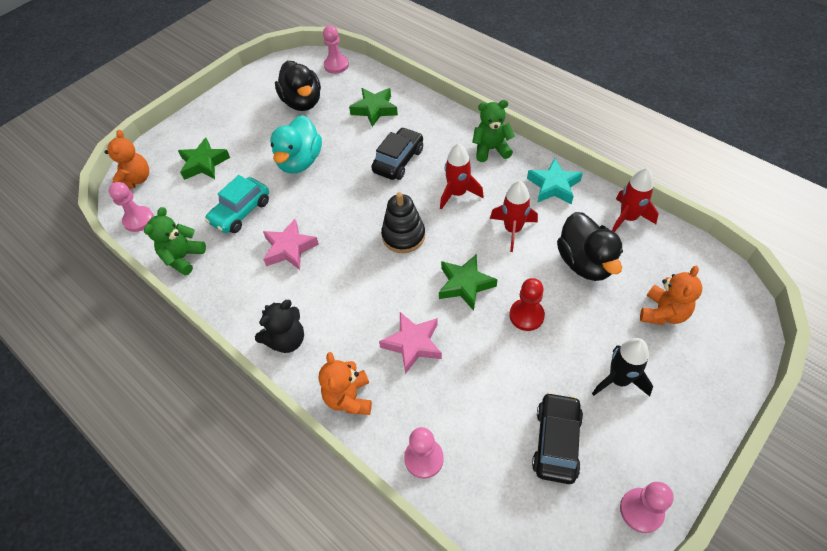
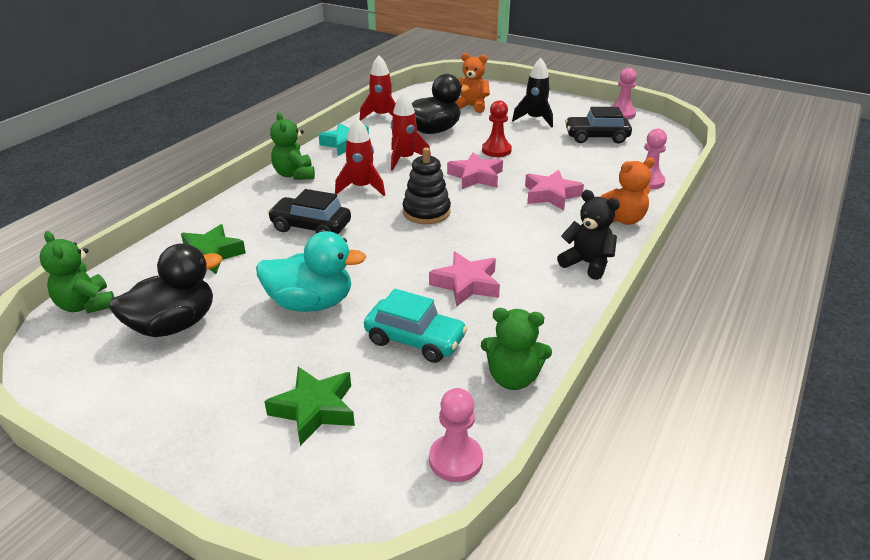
camera: 105 degrees left, 20 degrees down
orange teddy bear [104,130,149,189] -> none
pink pawn [323,25,349,74] -> green teddy bear [39,231,114,313]
green star [439,254,498,311] -> pink star [447,152,503,189]

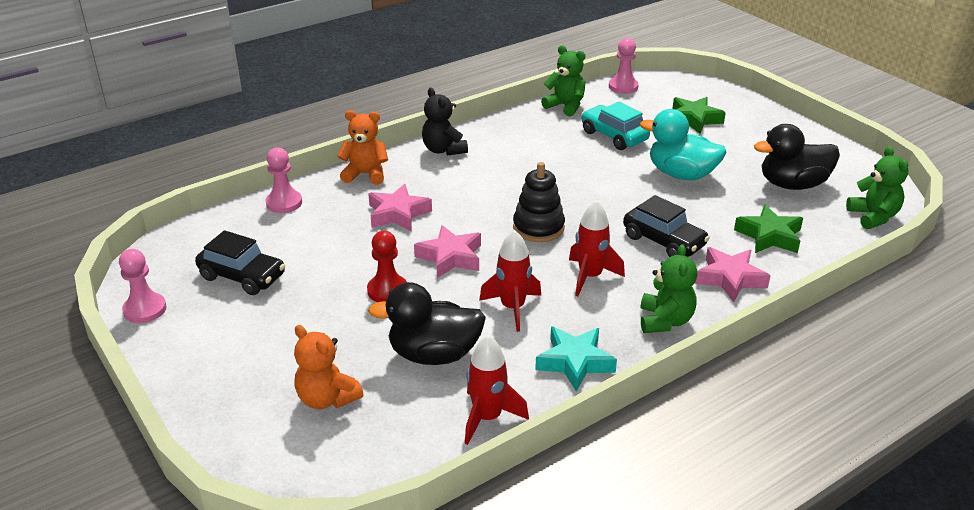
camera: 155 degrees left, 0 degrees up
pink star [429,251,500,307] -> pink star moved to [695,247,770,302]
black rocket [512,58,553,128] -> none

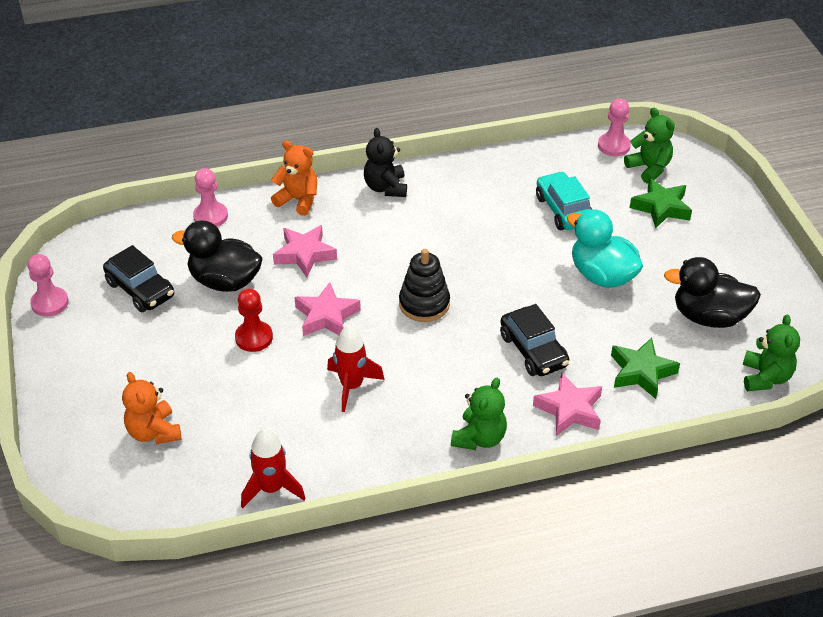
camera: 20 degrees right, 10 degrees up
black duck [368,282,486,365] -> black duck moved to [172,220,263,292]
turquoise star [535,327,617,391] -> none
green teddy bear [541,46,586,117] -> green teddy bear moved to [624,107,675,184]
red rocket [569,200,625,296] -> none

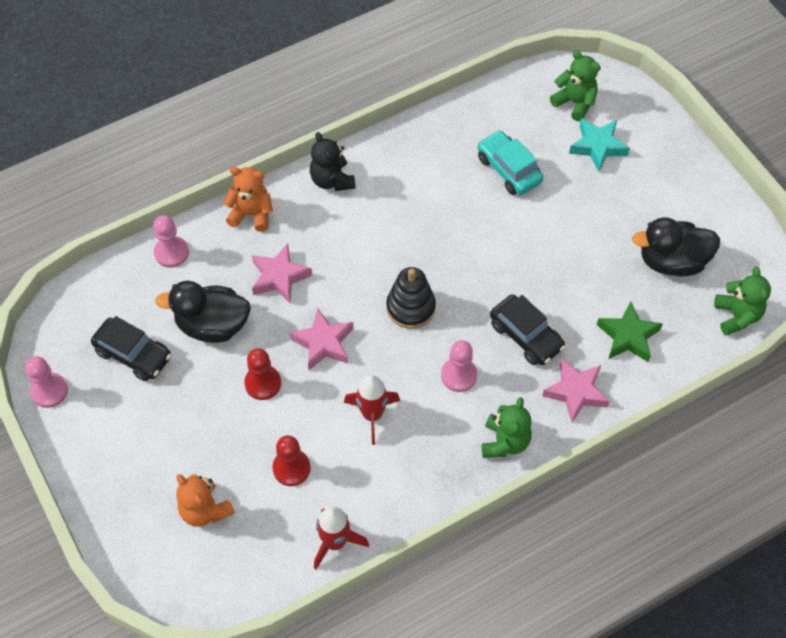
camera: 15 degrees left, 15 degrees up
turquoise duck [567,210,643,288] -> none
pink pawn [598,99,631,156] -> pink pawn moved to [441,340,477,392]
green star [630,178,692,229] -> turquoise star [569,118,630,171]
none -> red pawn [272,435,311,486]

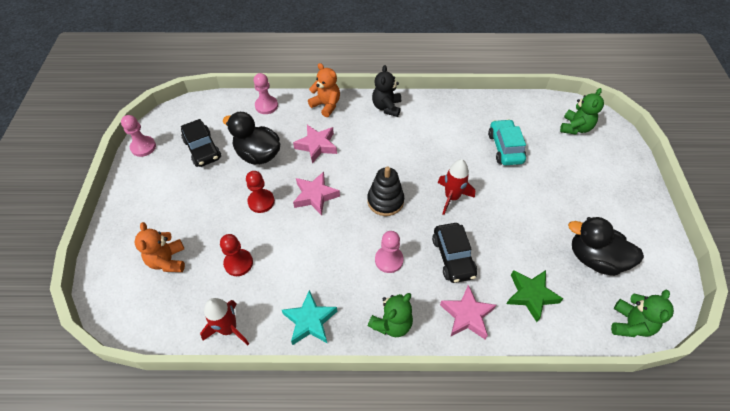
camera: 30 degrees right, 5 degrees down
red rocket [344,375,400,445] -> red rocket moved to [438,159,475,215]
green teddy bear [550,50,601,121] -> green teddy bear turned 45 degrees clockwise [560,88,604,135]
turquoise star [569,118,630,171] -> turquoise star moved to [282,290,337,345]

